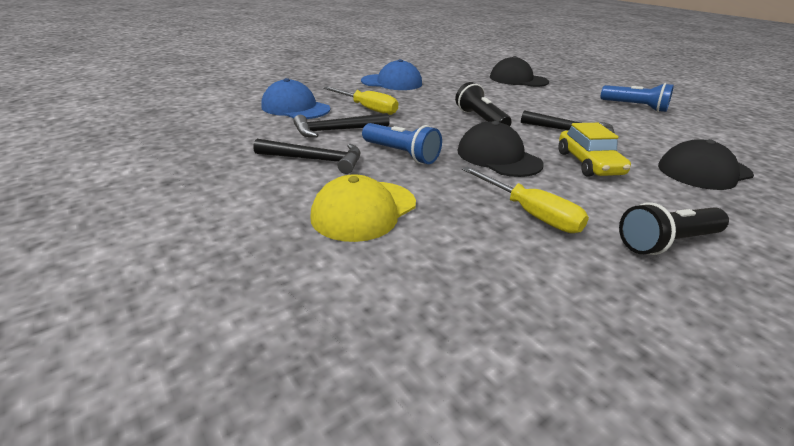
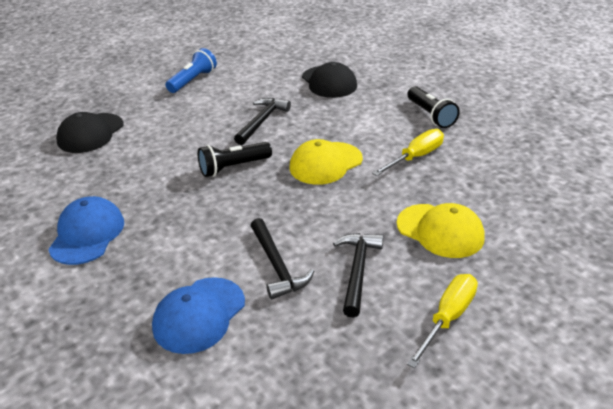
camera: 90 degrees left, 5 degrees up
yellow screwdriver [323,87,398,115] -> yellow screwdriver moved to [407,274,478,368]
blue flashlight [362,123,442,164] -> none
black cap [457,121,544,177] -> yellow cap [289,139,363,185]
yellow car [558,123,631,177] -> none

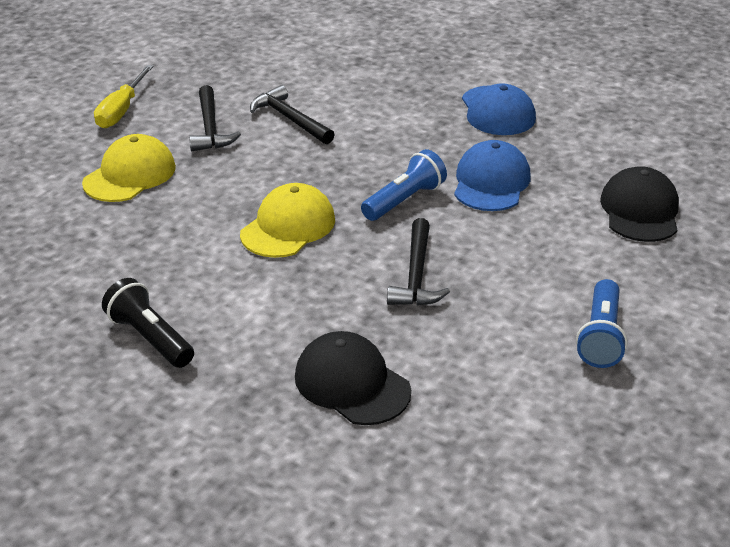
camera: 160 degrees right, 0 degrees up
blue cap [152,277,245,354] -> blue cap moved to [454,140,531,211]
black flashlight [198,142,272,177] -> blue flashlight [361,149,447,221]
yellow screwdriver [372,129,444,176] -> none
yellow cap [397,203,485,258] -> yellow cap turned 105 degrees clockwise [82,134,176,202]

